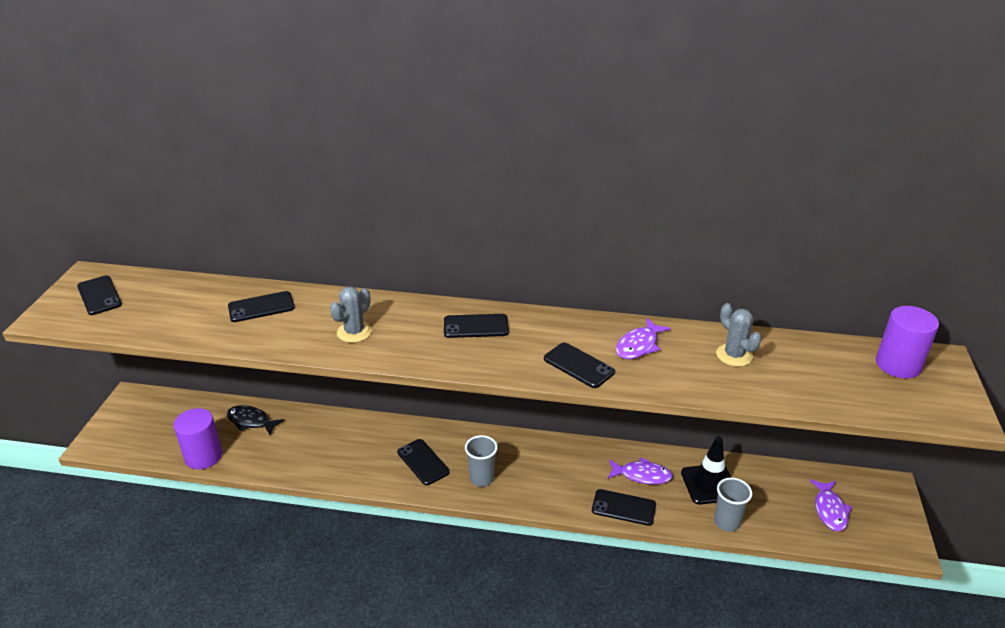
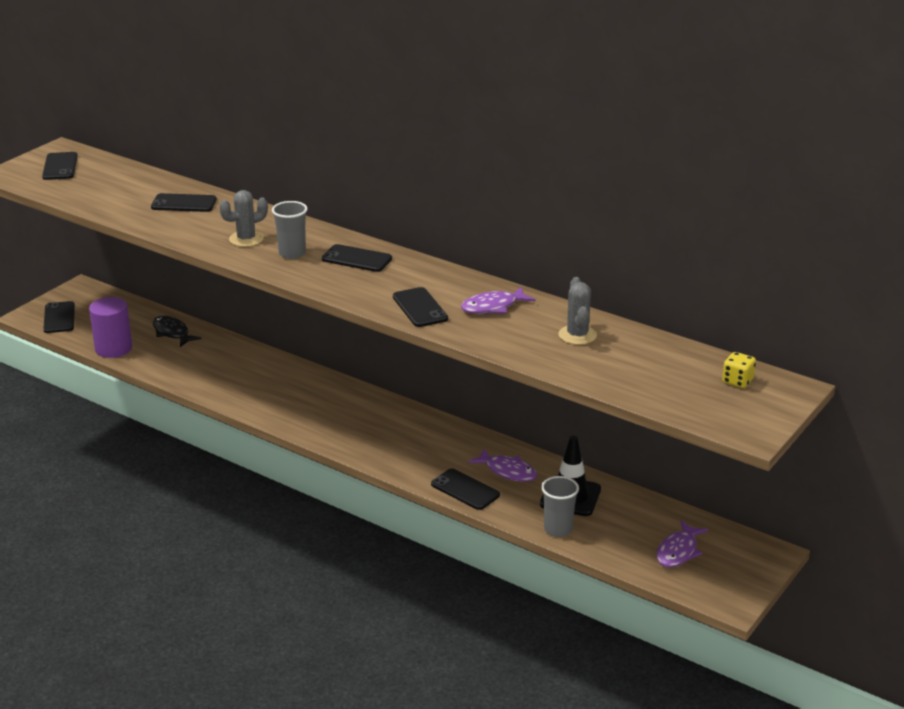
camera: 25 degrees right, 5 degrees down
black phone [397,439,450,485] -> black phone moved to [43,301,75,333]
grey cup [465,435,498,487] -> grey cup moved to [272,201,308,259]
purple cylinder [876,306,939,378] -> yellow dice [722,352,756,388]

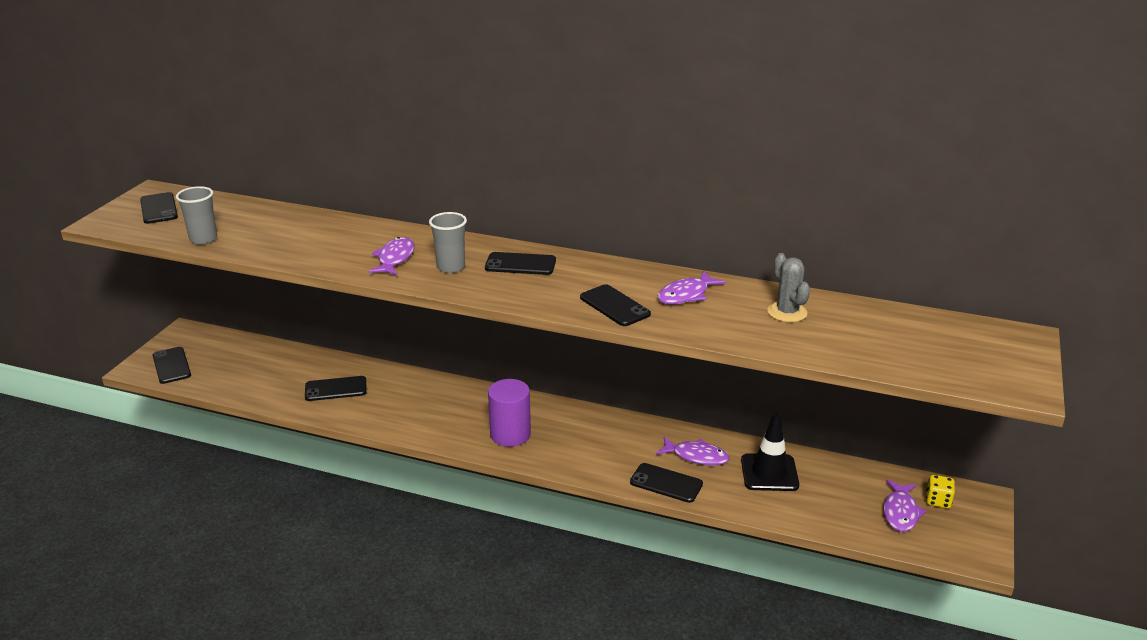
camera: 15 degrees left, 0 degrees up
purple cylinder [89,297,132,358] -> purple cylinder moved to [488,379,531,447]
black phone [151,193,217,212] -> black phone moved to [305,376,367,401]
black fish [153,316,201,347] -> none
grey cactus [219,190,268,247] -> purple fish [369,237,415,275]
grey cup [541,476,579,537] -> grey cup moved to [176,186,217,245]
yellow dice [722,352,756,388] -> yellow dice moved to [926,475,955,508]

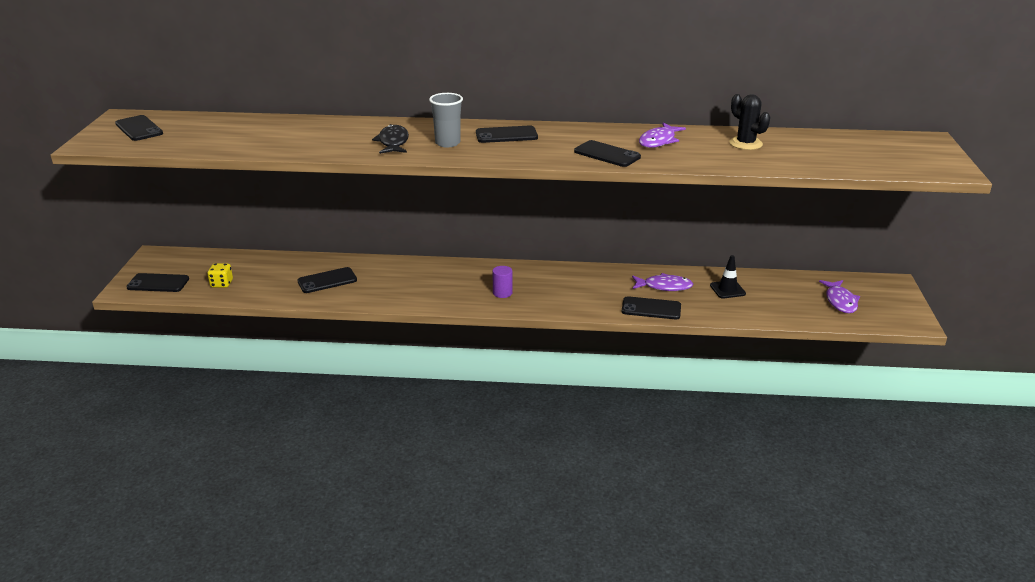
camera: 15 degrees left, 0 degrees up
black phone [152,347,191,384] -> black phone turned 45 degrees counterclockwise [126,273,189,292]
grey cup [176,186,217,245] -> none
purple fish [369,237,415,275] -> black fish [372,124,409,154]
purple cylinder [488,379,531,447] -> purple cylinder [492,266,513,298], size x0.55
black traffic cone [741,413,799,491] -> black traffic cone [710,255,746,299], size x0.64
grey cactus [767,253,810,322] -> black cactus [729,94,770,150]
yellow dice [926,475,955,508] -> yellow dice moved to [207,263,233,288]

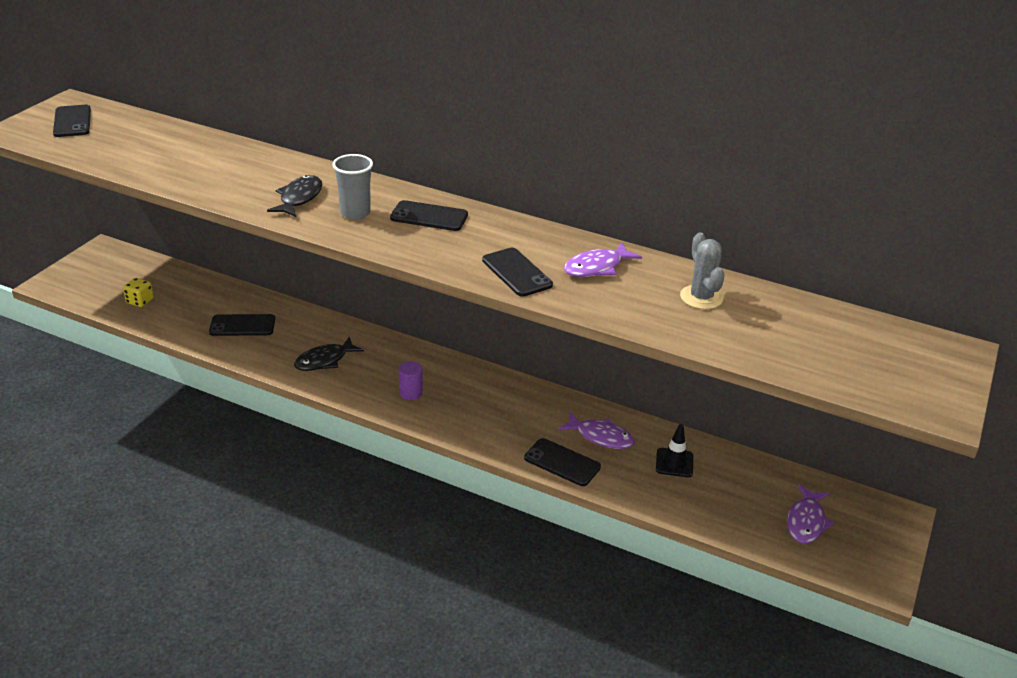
camera: 20 degrees right, 5 degrees up
black phone [126,273,189,292] -> none
black cactus [729,94,770,150] -> grey cactus [680,232,724,309]
none -> black fish [294,336,364,371]

